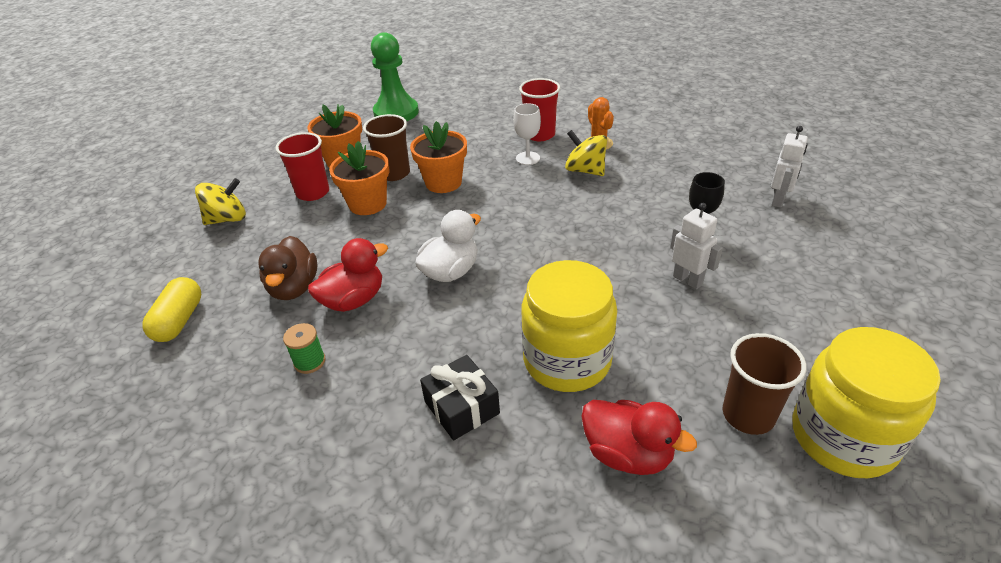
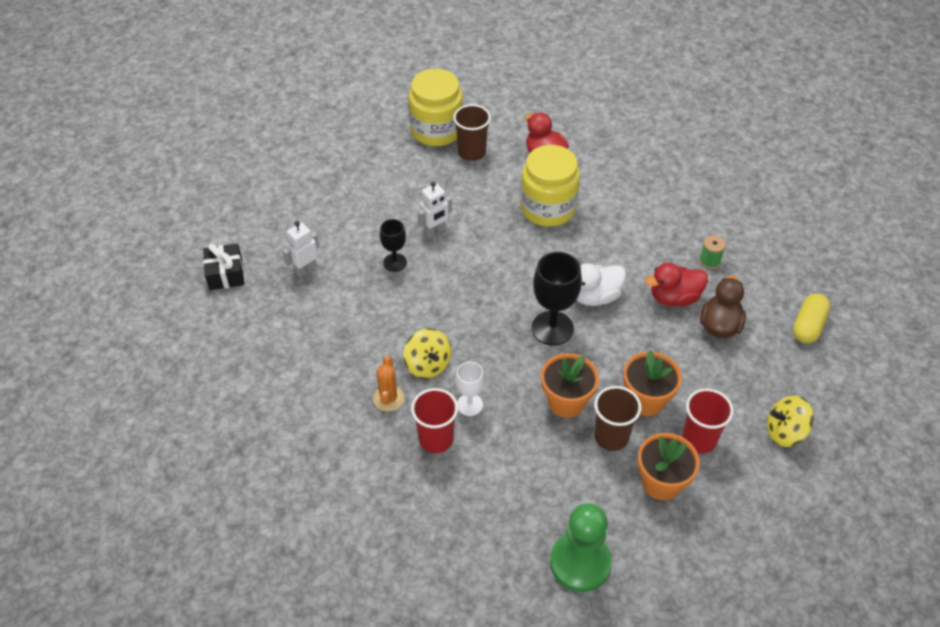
camera: 160 degrees left, 10 degrees up
black gift [420,355,500,440] -> black gift moved to [203,243,244,290]
white robot [670,203,723,289] -> white robot turned 105 degrees counterclockwise [418,181,452,237]
none -> black goblet [532,252,582,346]

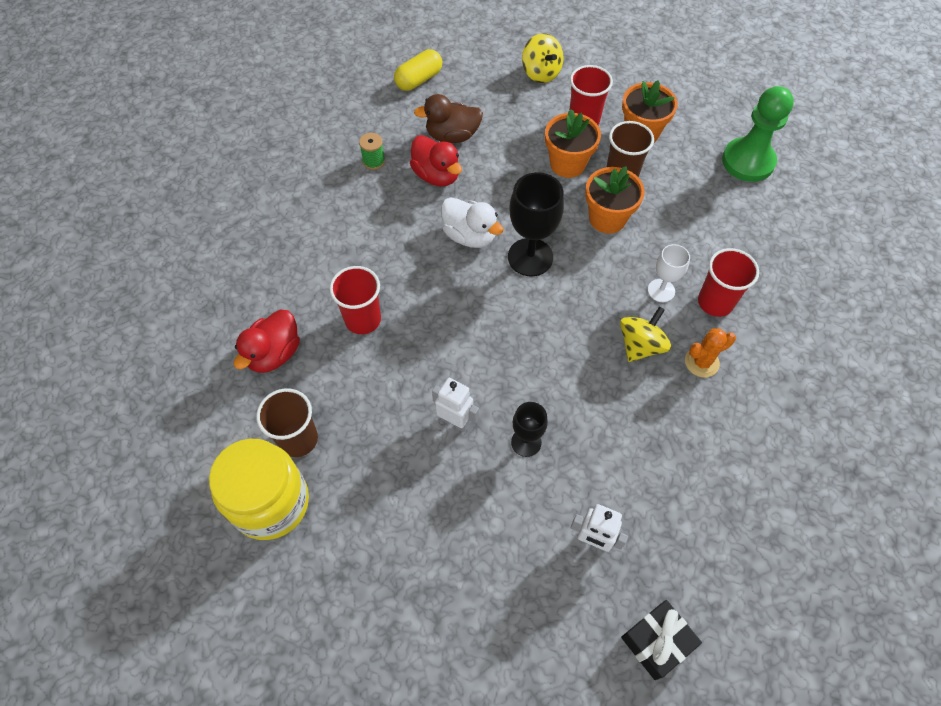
camera: 115 degrees left, 10 degrees up
yellow jar [520,145,580,227] -> red cup [330,266,381,334]
yellow capsule [793,294,830,343] -> yellow capsule turned 45 degrees counterclockwise [394,49,442,91]

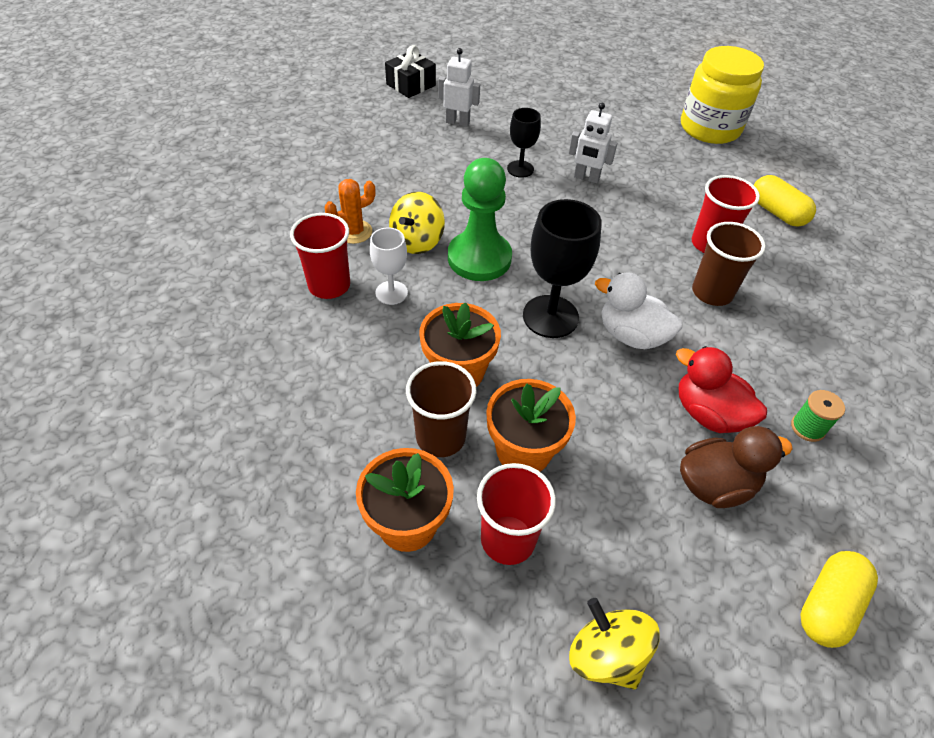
camera: 170 degrees right, 10 degrees down
red duck [234,310,300,373] -> yellow capsule [754,175,816,227]
brown cup [256,388,318,457] -> brown cup moved to [692,222,766,306]
green pawn [722,86,794,182] -> green pawn moved to [448,158,512,281]

